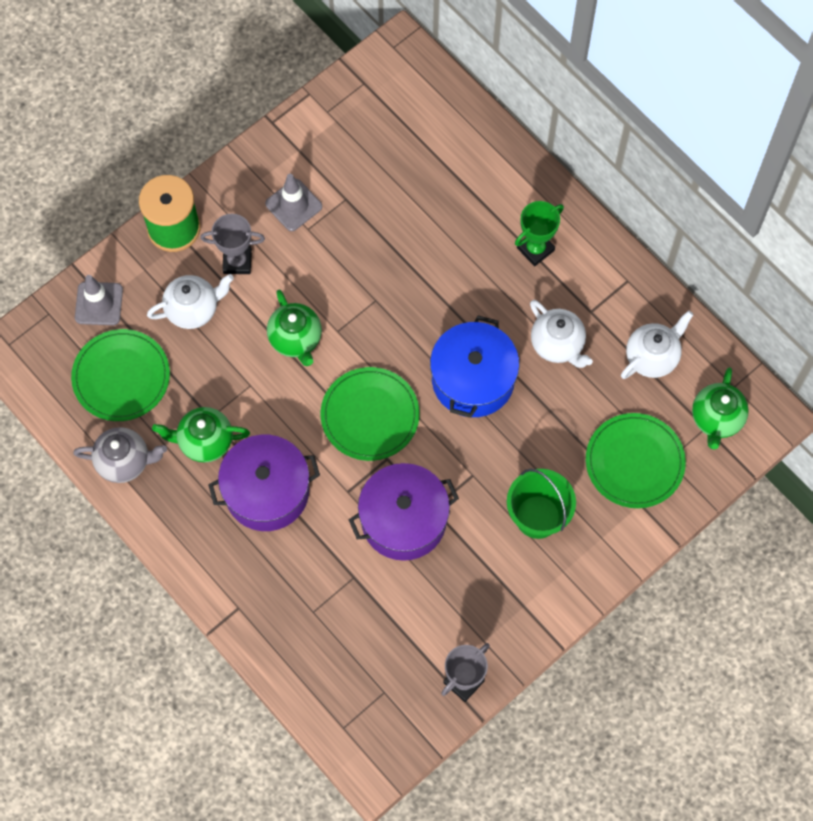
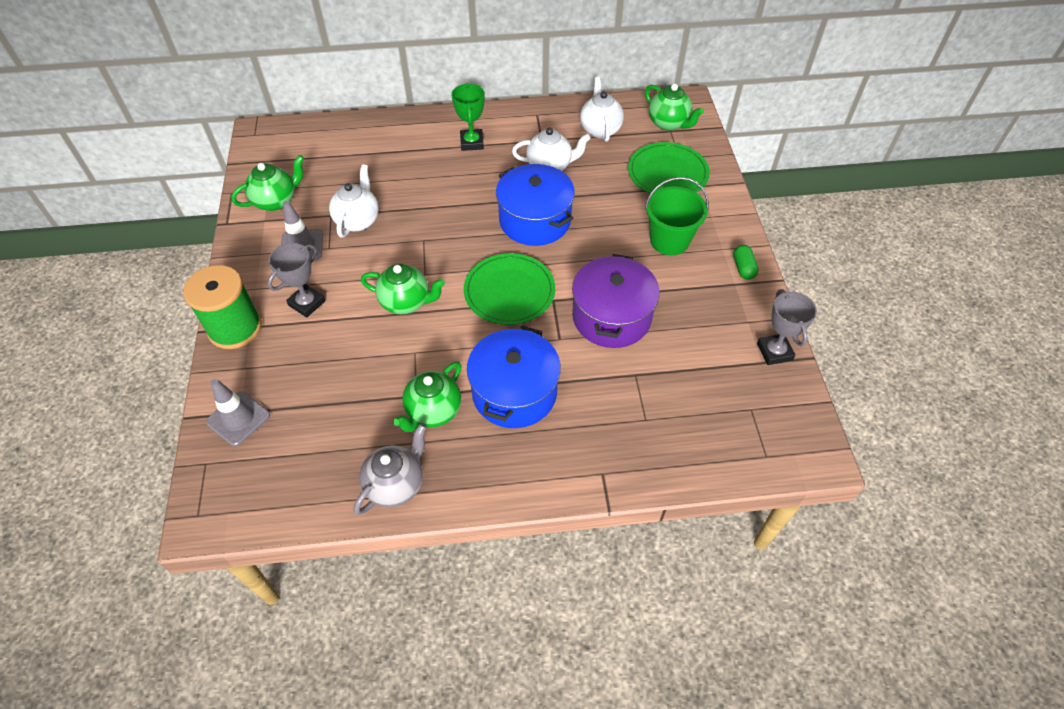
camera: 55 degrees left, 15 degrees down
green plate [71,329,170,421] -> none
white teapot [147,274,234,329] -> white teapot moved to [329,164,379,238]
purple pot [208,435,320,531] -> blue pot [467,326,561,428]
none -> green teapot [231,155,304,211]
none -> green capsule [733,245,759,280]

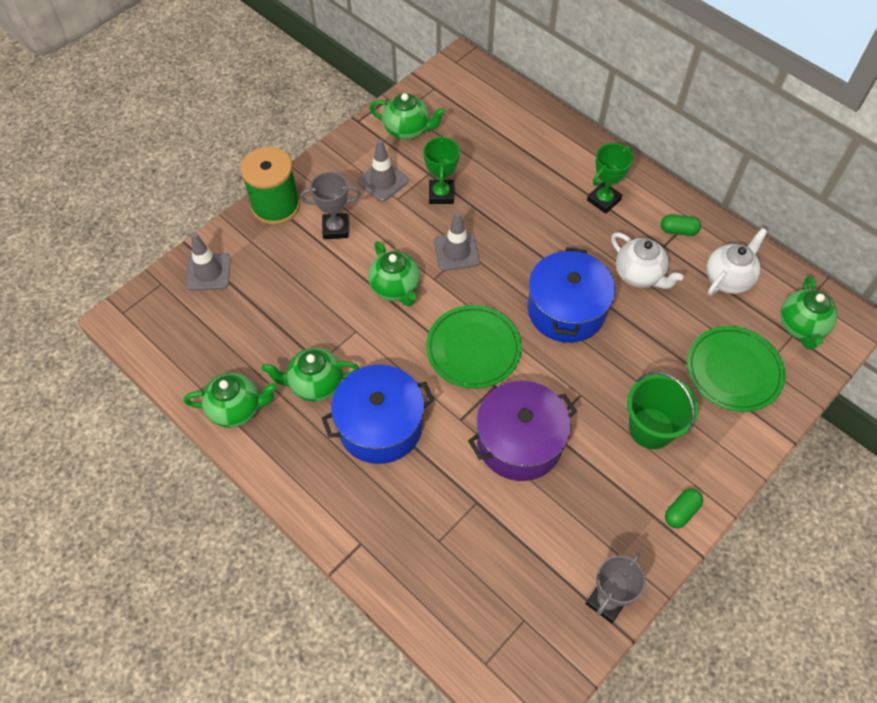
camera: 50 degrees right, 5 degrees up
white teapot [329,164,379,238] -> green trophy [423,135,460,204]
grey teapot [354,424,426,515] -> green teapot [184,373,277,428]
none -> grey traffic cone [434,212,480,271]
none -> green capsule [661,214,701,236]

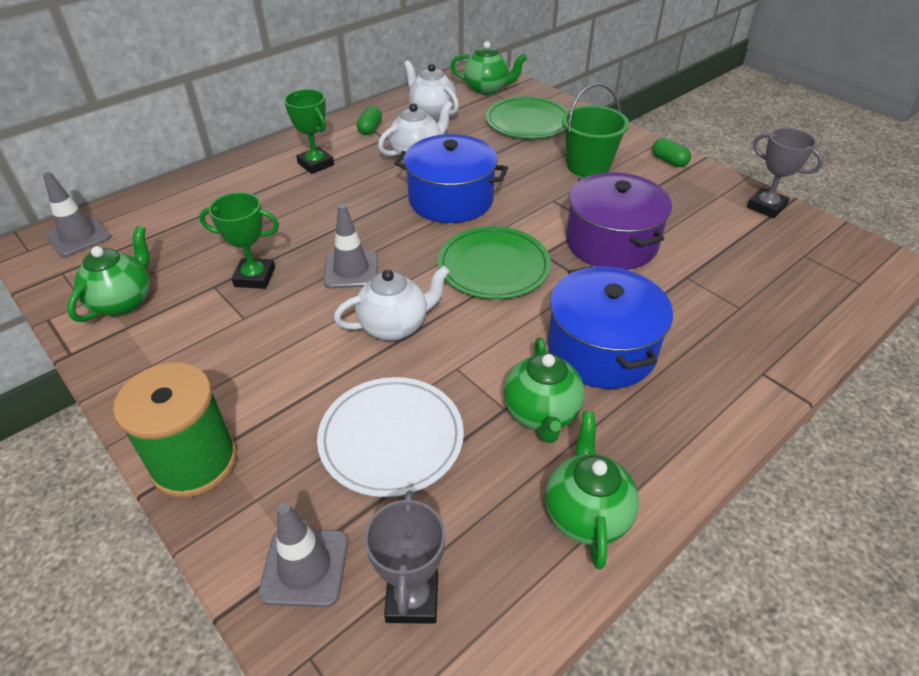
camera: 85 degrees left, 15 degrees down
grey trophy [300,172,361,239] -> grey trophy moved to [365,490,445,624]
grey traffic cone [357,139,409,202] -> grey traffic cone moved to [43,172,111,257]
green teapot [368,241,420,307] -> white teapot [334,266,450,341]
none -> white plate [317,377,464,497]

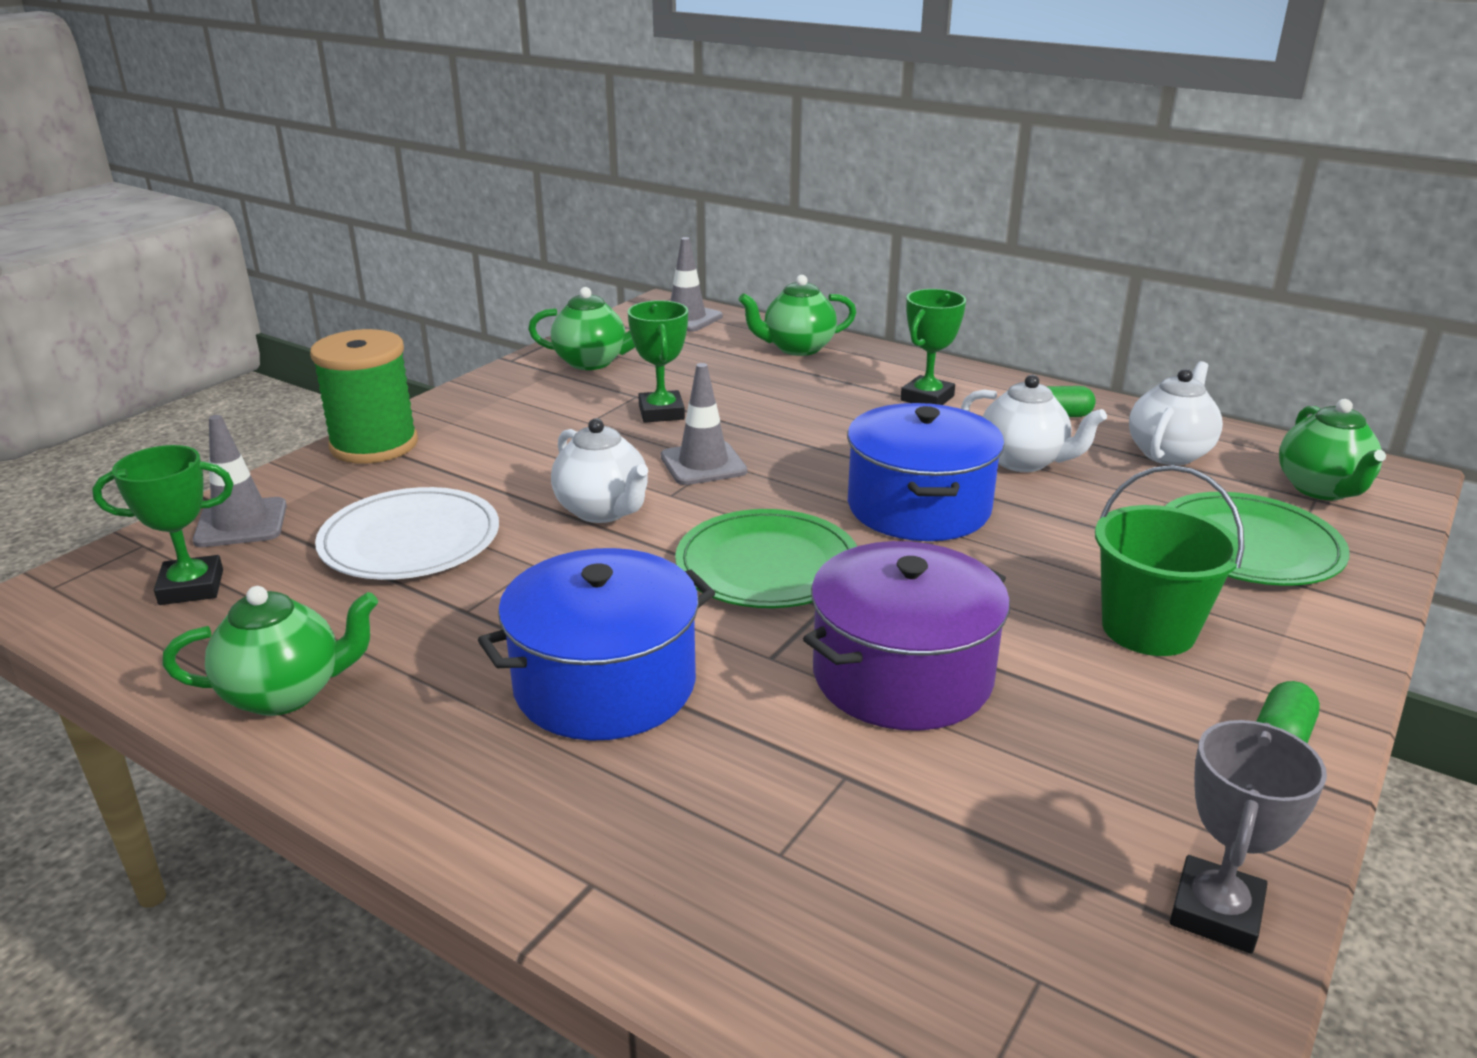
camera: 75 degrees right, 15 degrees down
grey trophy [365,490,445,624] -> green trophy [92,445,234,605]
green teapot [504,337,585,443] -> green teapot moved to [739,275,856,356]

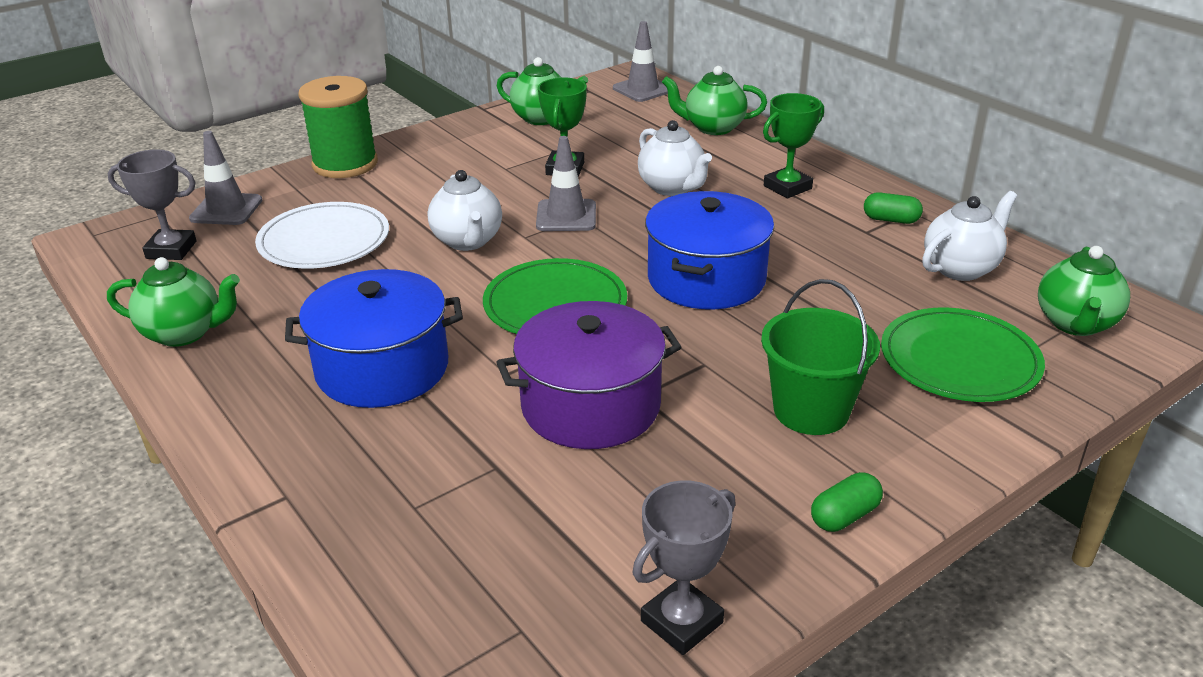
camera: 20 degrees right, 5 degrees up
green trophy [92,445,234,605] -> grey trophy [108,149,197,260]
white teapot [961,374,1107,472] -> white teapot moved to [638,120,712,196]

